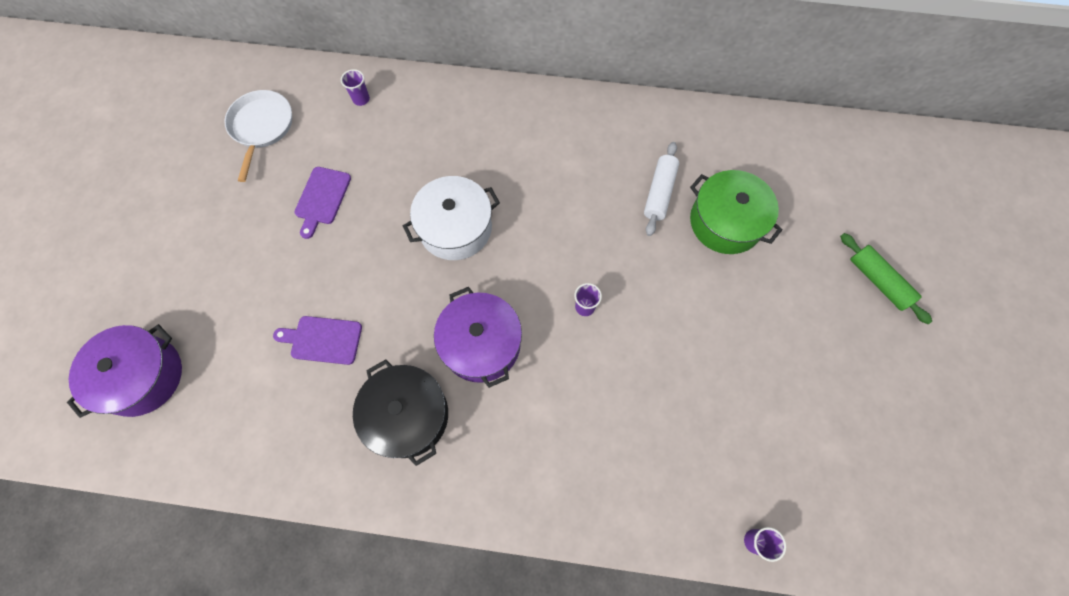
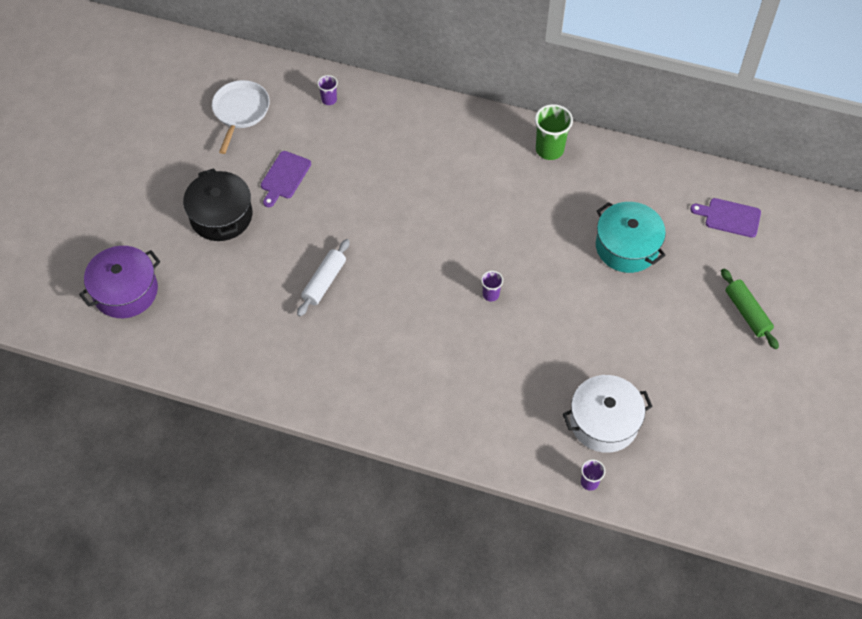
camera: 10 degrees right, 10 degrees down
purple cutting board [273,316,362,365] -> purple cutting board moved to [690,198,761,238]
black pot [353,359,448,466] -> black pot moved to [183,168,252,241]
white pot [403,176,500,260] -> white pot moved to [563,375,653,453]
purple pot [434,287,522,388] -> none
white rolling pin [644,142,679,236] -> white rolling pin moved to [297,239,350,317]
green pot [690,170,782,254] -> turquoise pot [596,202,666,273]
none -> green cup [535,104,573,160]

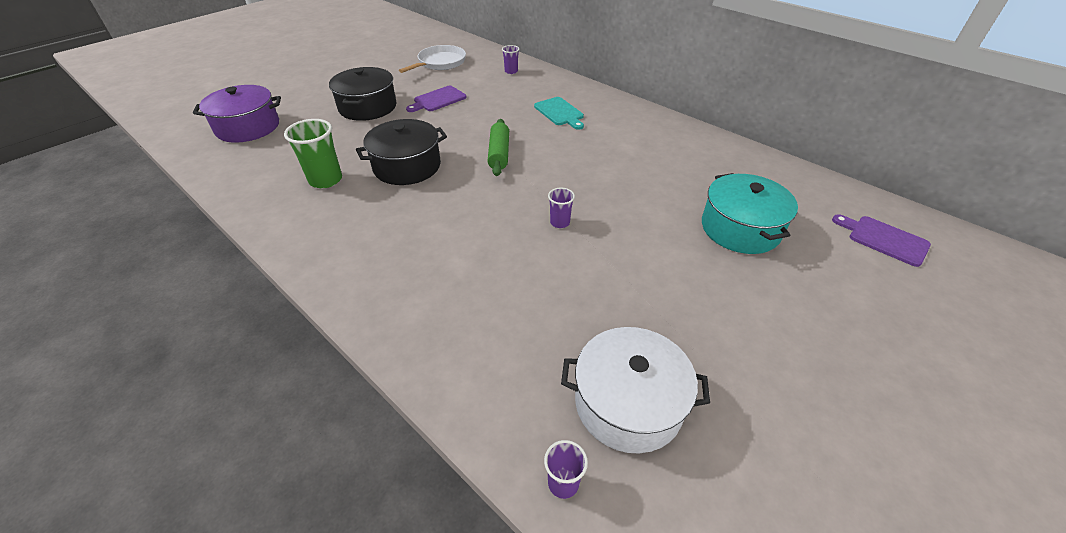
camera: 25 degrees right, 15 degrees down
white rolling pin [297,239,350,317] -> black pot [356,119,447,185]
green cup [535,104,573,160] -> green cup moved to [284,119,342,188]
green rolling pin [721,269,779,349] -> green rolling pin moved to [487,119,509,176]
none -> turquoise cutting board [534,97,584,130]

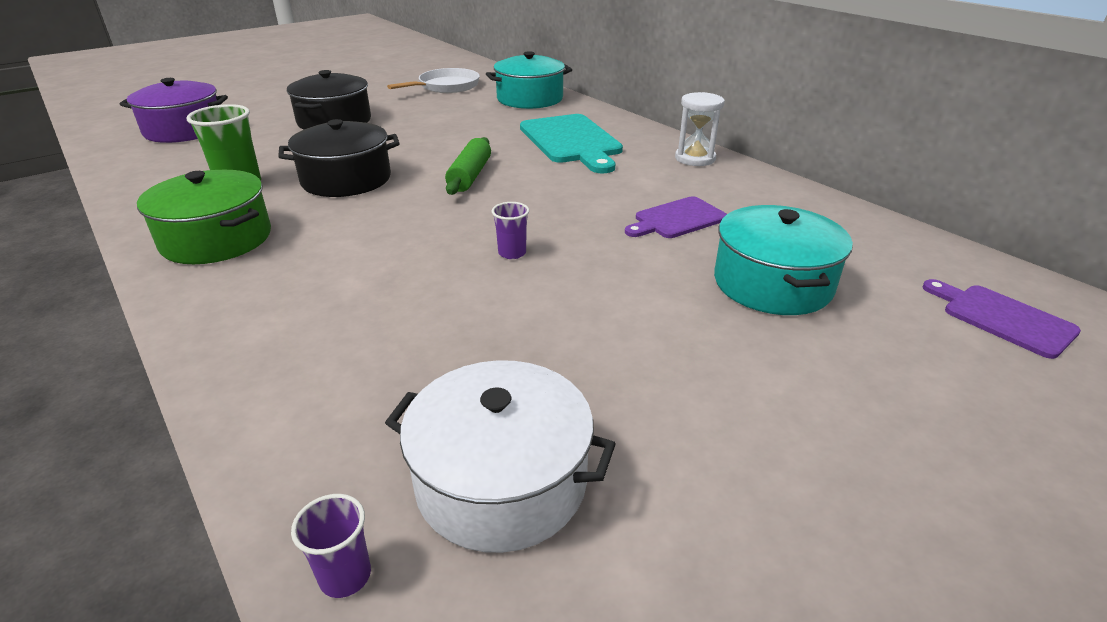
camera: 10 degrees right, 10 degrees down
purple cutting board [406,86,467,112] -> purple cutting board moved to [625,196,727,238]
purple cup [502,45,519,74] -> turquoise pot [486,51,572,109]
turquoise cutting board [534,97,584,130] -> turquoise cutting board [520,114,623,173], size x1.70
none -> green pot [137,170,271,264]
none -> white hourglass [675,92,725,166]

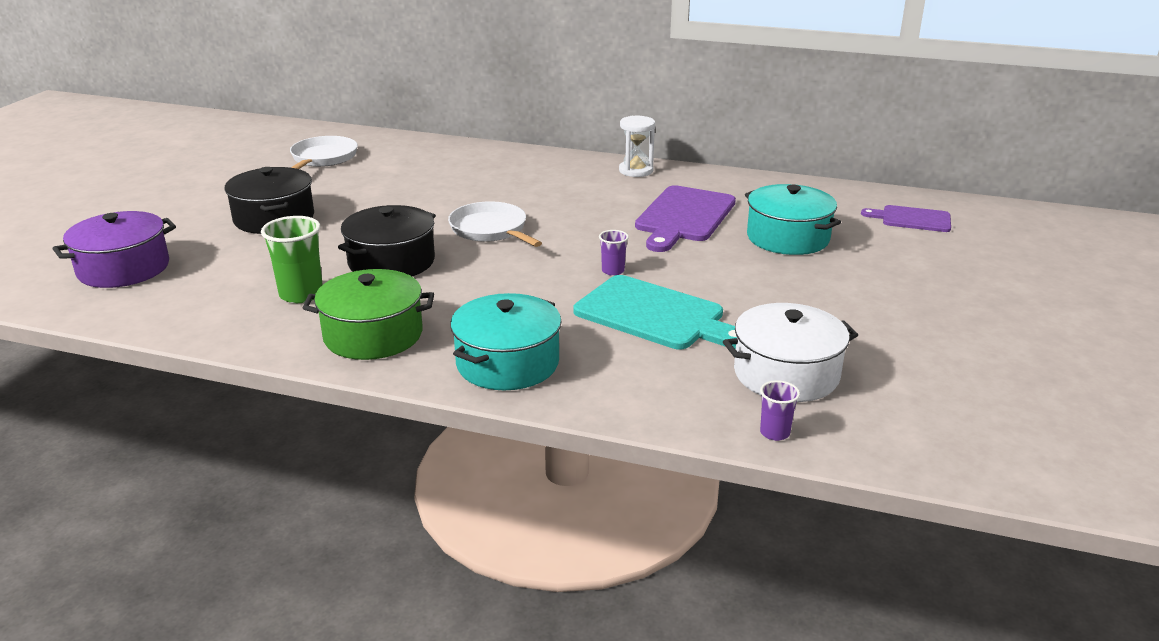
camera: 35 degrees left, 5 degrees down
green rolling pin [445,137,491,195] -> white pan [448,201,542,247]
turquoise pot [486,51,572,109] -> turquoise pot moved to [450,293,562,390]
turquoise cutting board [520,114,623,173] -> turquoise cutting board moved to [574,275,737,349]
purple cutting board [625,196,727,238] -> purple cutting board [635,185,736,252], size x1.70

